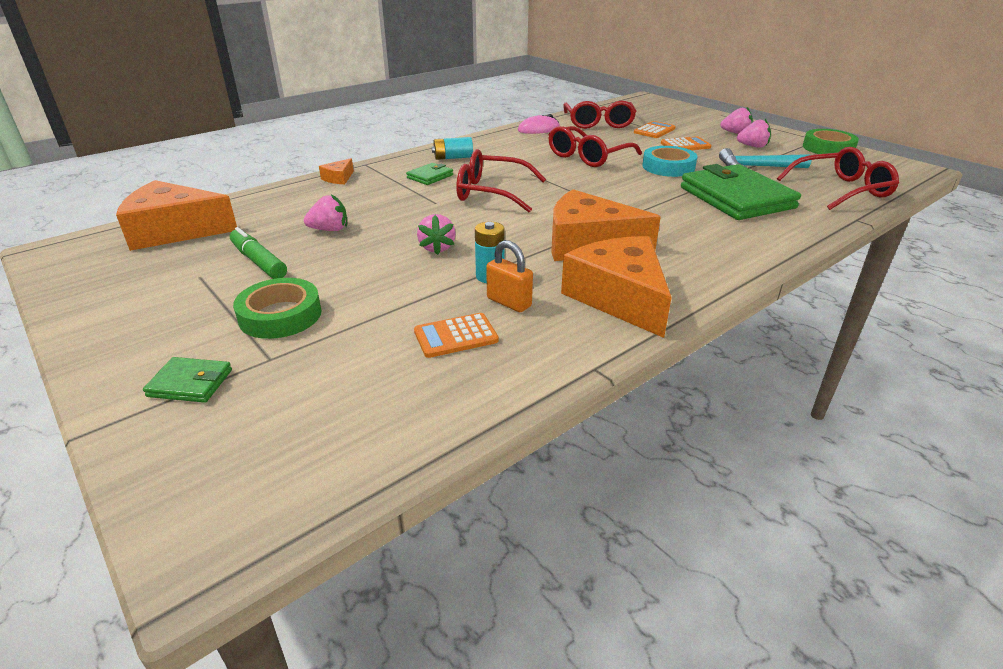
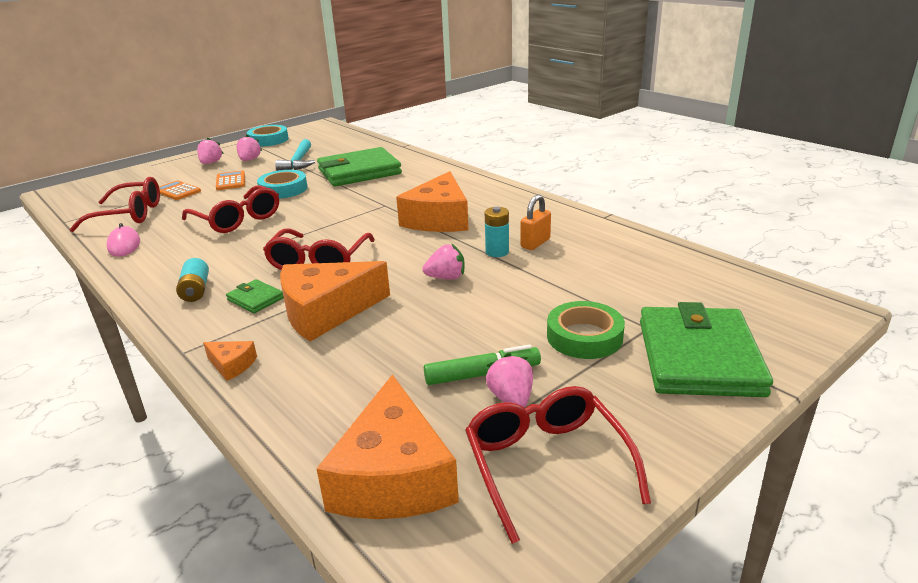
camera: 90 degrees left, 5 degrees down
green wallet [143,357,232,403] -> green wallet [640,302,773,397], size x2.27
green marker [230,227,287,279] -> green marker turned 150 degrees counterclockwise [424,344,541,385]
pink strawberry [304,194,347,231] -> pink strawberry moved to [485,353,533,408]
orange calculator [414,313,499,358] -> none
orange cheese [561,236,672,338] -> orange cheese moved to [280,261,390,342]
red glasses [777,147,899,210] -> red glasses moved to [465,386,651,544]
green tape [803,129,859,154] -> turquoise tape [247,125,288,146]

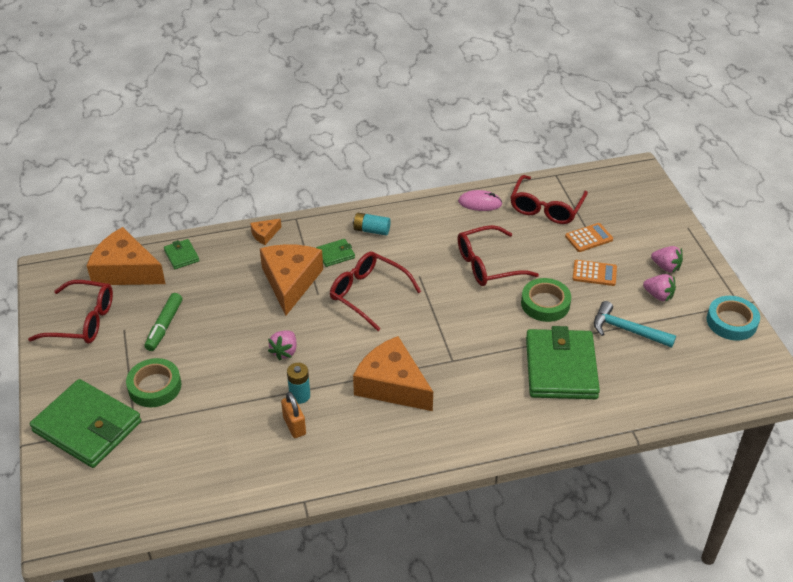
camera: 115 degrees right, 15 degrees up
turquoise tape [257,170,308,199] -> green tape [521,278,571,322]
pink strawberry [485,353,533,408] -> none
none -> green wallet [164,239,199,269]

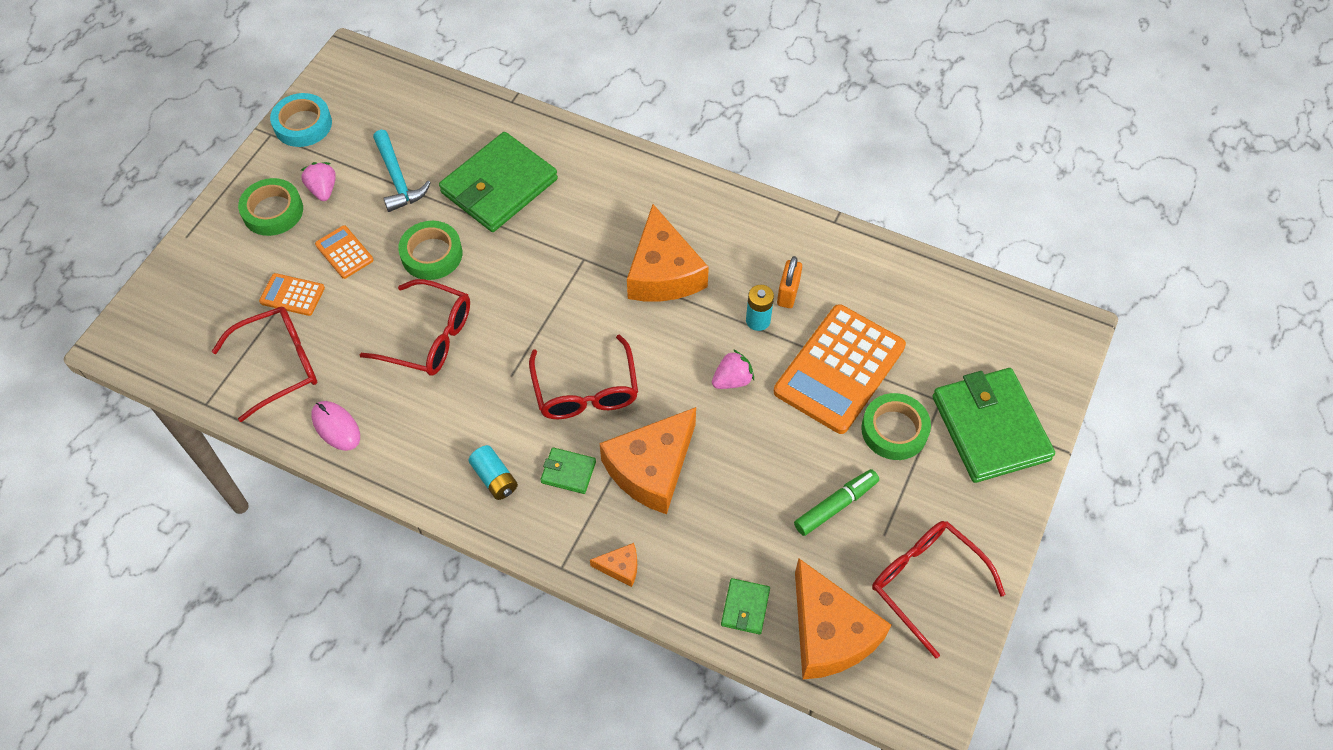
camera: 140 degrees left, 15 degrees up
pink strawberry [651,246,683,273] -> green tape [238,178,303,236]
none -> orange calculator [774,304,906,434]

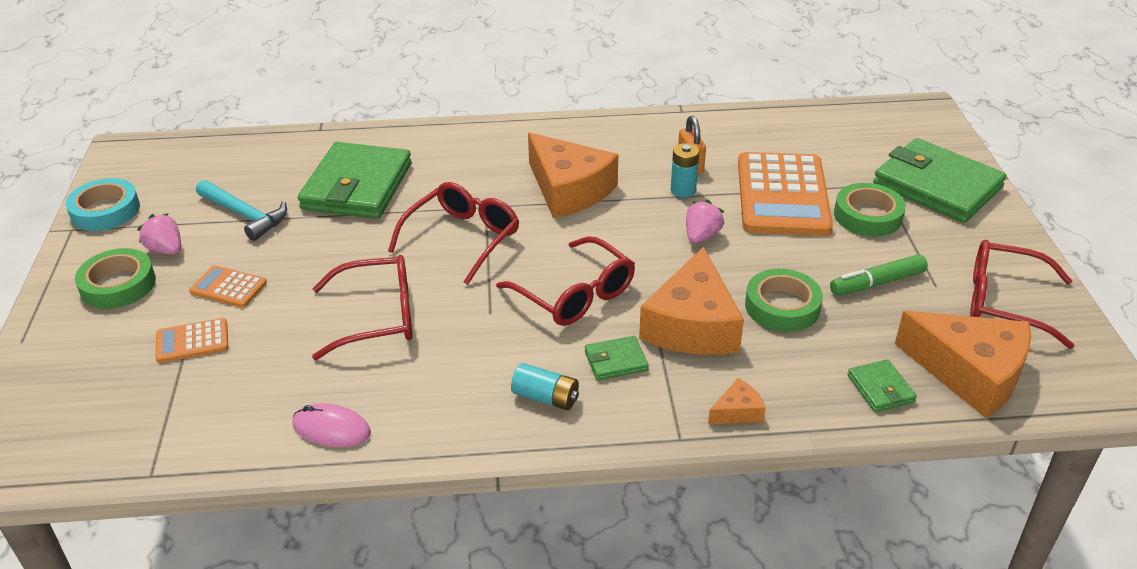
camera: 30 degrees left, 20 degrees down
red glasses [212,307,317,422] -> red glasses moved to [388,182,519,285]
green tape [398,221,462,280] -> green tape moved to [745,269,823,332]
green marker [794,469,879,536] -> green marker turned 135 degrees counterclockwise [830,254,928,296]

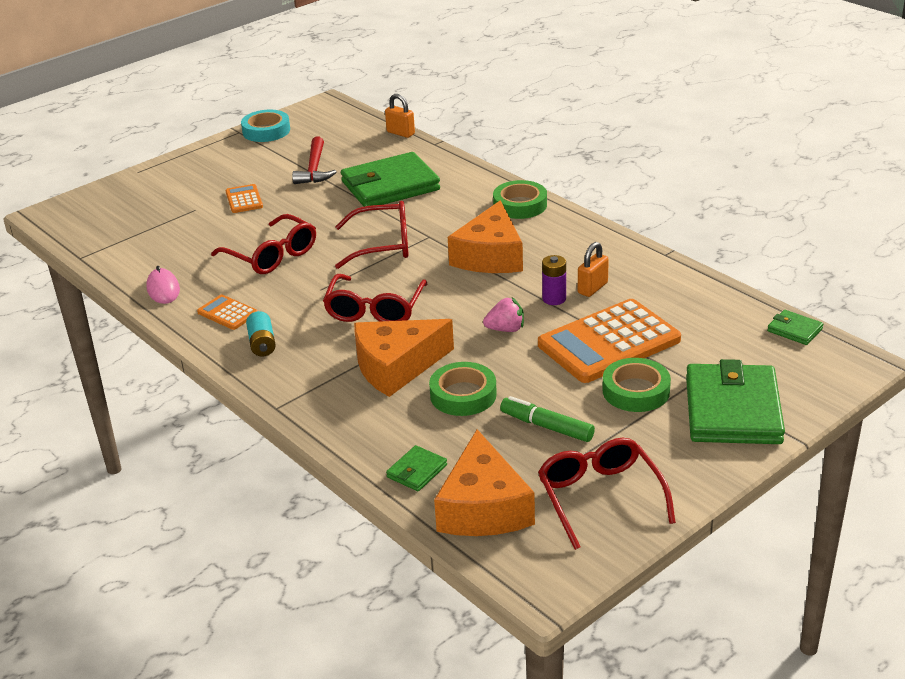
camera: 55 degrees right, 5 degrees down
green tape [75,248,156,309] -> green tape moved to [493,180,547,219]
pink strawberry [137,213,181,255] -> none
orange calculator [156,318,228,363] -> orange calculator moved to [197,294,258,330]
turquoise hammer [196,180,287,241] -> red hammer [292,137,337,184]
green wallet [585,336,649,381] -> green wallet moved to [767,310,823,345]
turquoise battery [671,143,699,198] -> purple battery [542,255,566,305]
orange cheese [708,378,766,424] -> none
none -> orange padlock [385,94,415,138]

